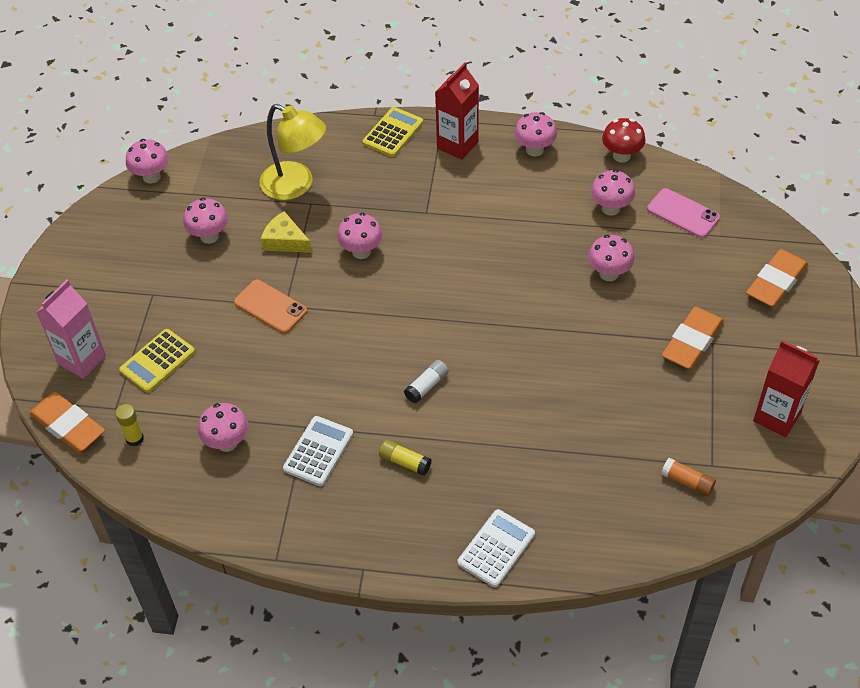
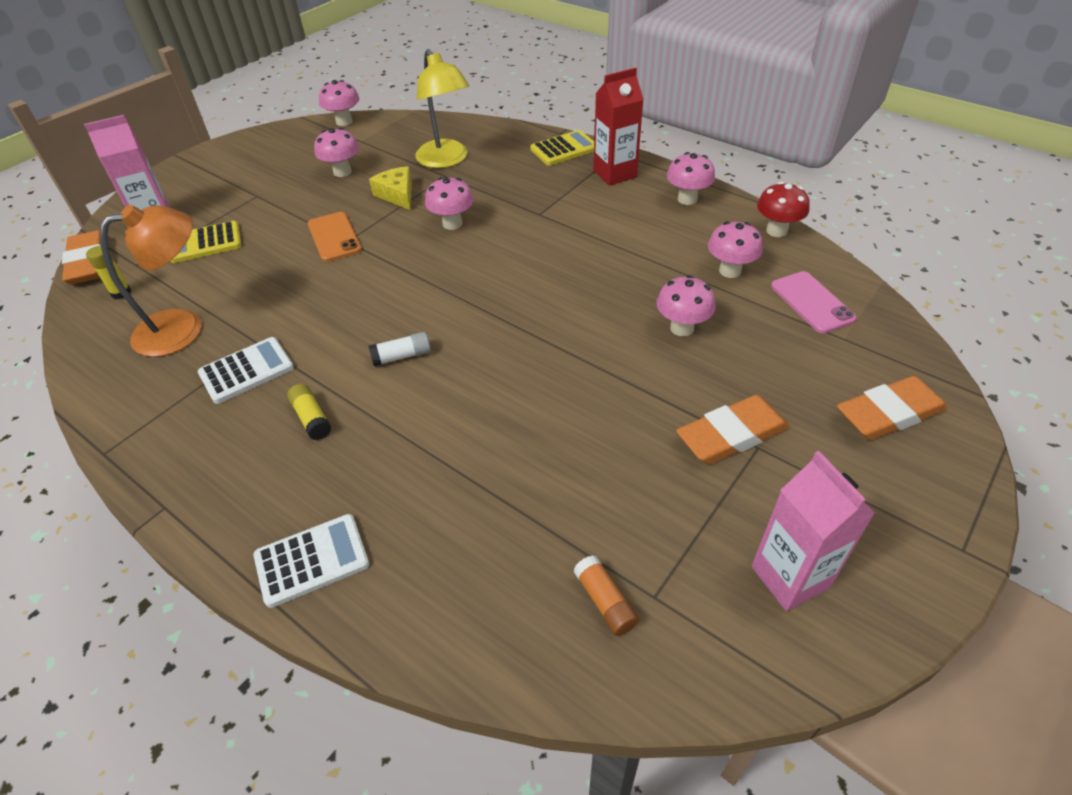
camera: 30 degrees right, 5 degrees down
pink mushroom [198,403,249,452] -> orange lamp [100,205,202,357]
red carton [753,340,819,437] -> pink carton [751,451,875,611]

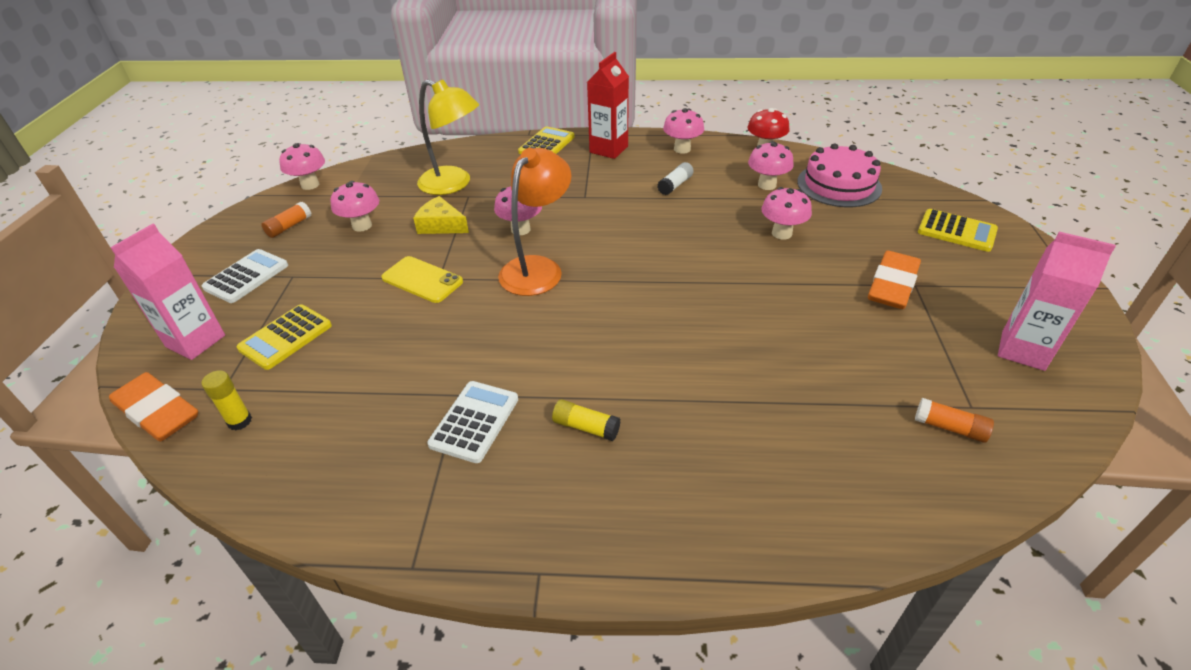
camera: 35 degrees left, 5 degrees down
orange lamp [100,205,202,357] -> orange lamp moved to [498,148,571,296]
white calculator [253,514,369,608] -> white calculator moved to [202,249,288,303]
orange phone [308,212,362,262] -> yellow phone [381,256,463,303]
white glue stick [369,332,431,366] -> white glue stick moved to [657,162,694,195]
pink phone [771,271,857,334] -> pink cake [797,143,882,207]
orange eraser [837,376,948,440] -> yellow calculator [918,209,998,252]
none -> orange glue stick [261,202,311,238]

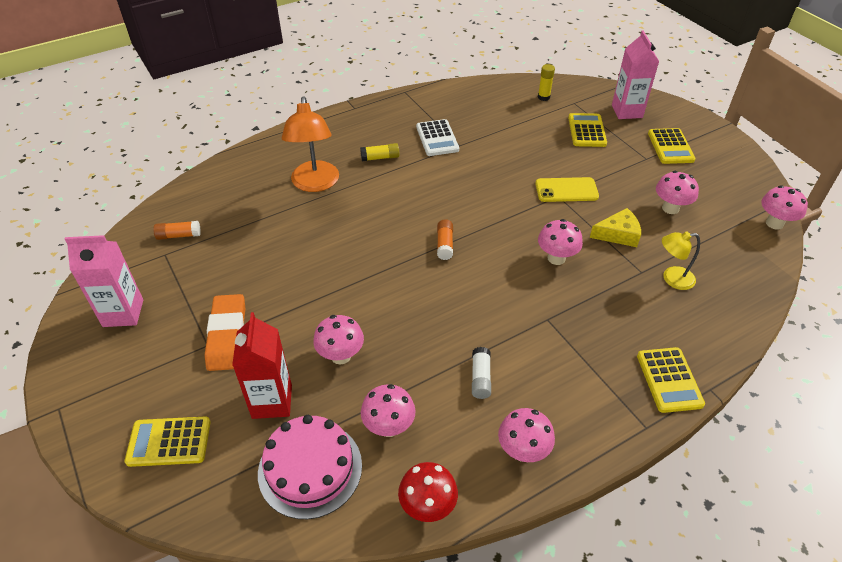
camera: 145 degrees right, 5 degrees up
orange eraser [109,372,198,441] -> none
white calculator [202,249,288,303] -> yellow calculator [648,128,696,164]
orange glue stick [261,202,311,238] -> orange glue stick moved to [437,219,453,260]
yellow lamp [417,79,479,195] -> yellow lamp [662,231,700,290], size x0.57
orange lamp [498,148,571,296] -> orange lamp moved to [282,96,339,192]
red carton [587,52,629,159] -> red carton moved to [232,312,292,419]

